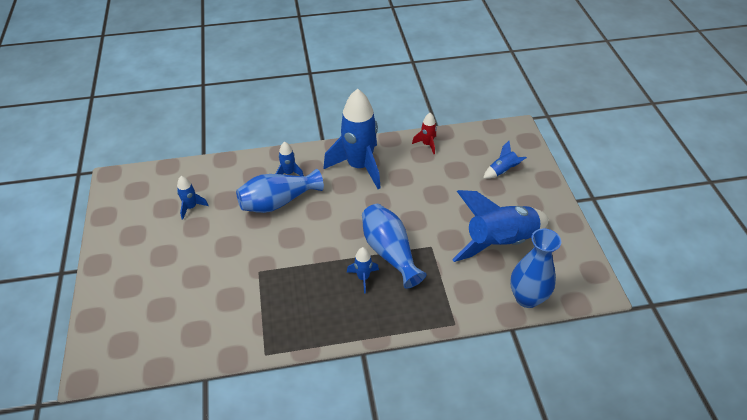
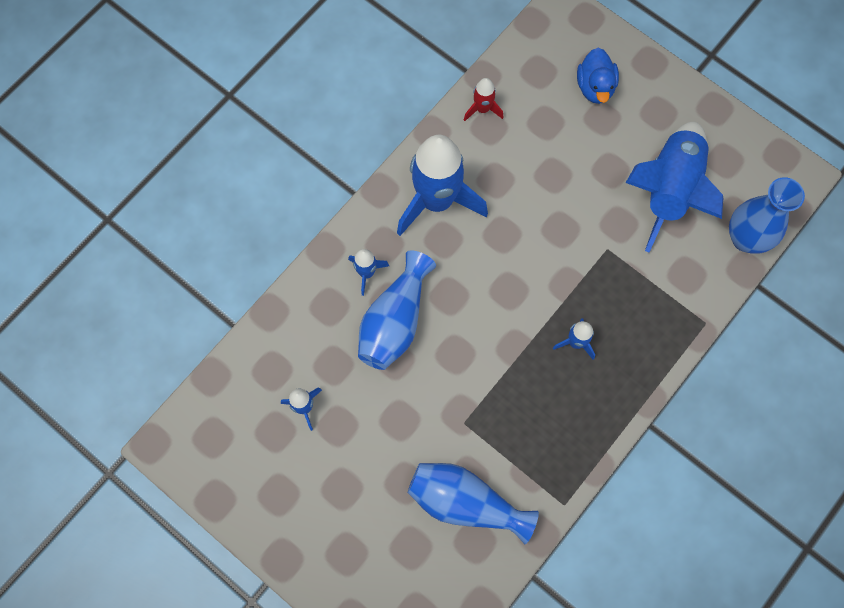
camera: 40 degrees left, 25 degrees up
blue vase [362,204,427,289] -> blue vase moved to [408,463,539,545]
blue rocket [483,141,527,179] -> blue duck [577,48,619,104]

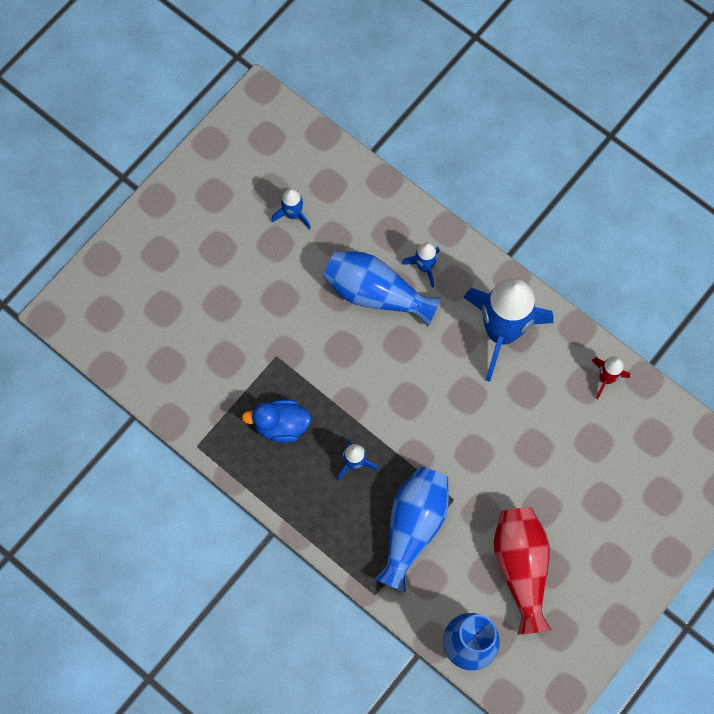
camera: 90 degrees right, 0 degrees up
blue vase [408,463,539,545] -> blue vase moved to [374,466,449,592]
blue duck [577,48,619,104] -> blue duck moved to [242,399,311,443]
blue rocket [626,122,723,252] -> red vase [494,507,551,635]

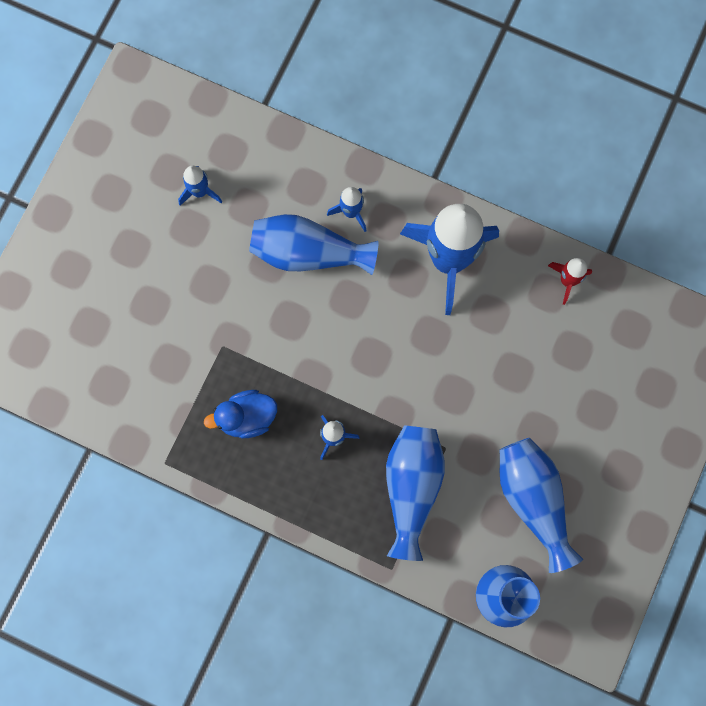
camera: 15 degrees left, 5 degrees up
red vase [494,507,551,635] -> blue vase [500,438,583,573]

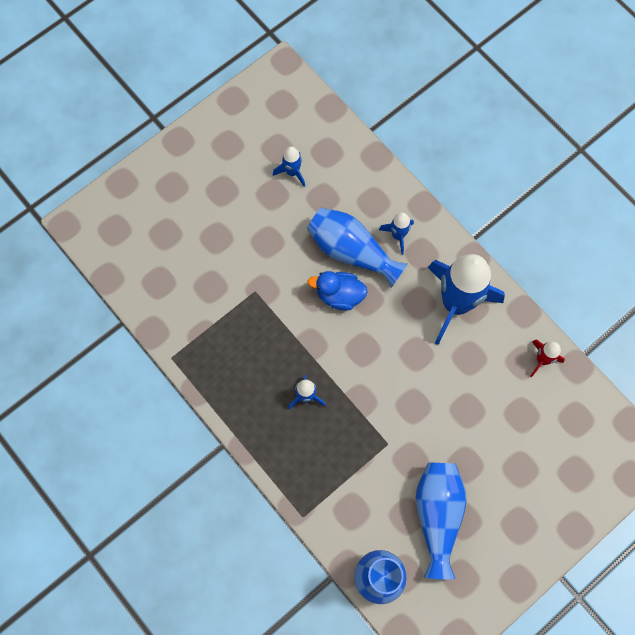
camera: 25 degrees right, 5 degrees down
blue duck [204,390,277,438] -> blue duck moved to [308,271,368,310]
blue vase [386,425,445,561] -> none

